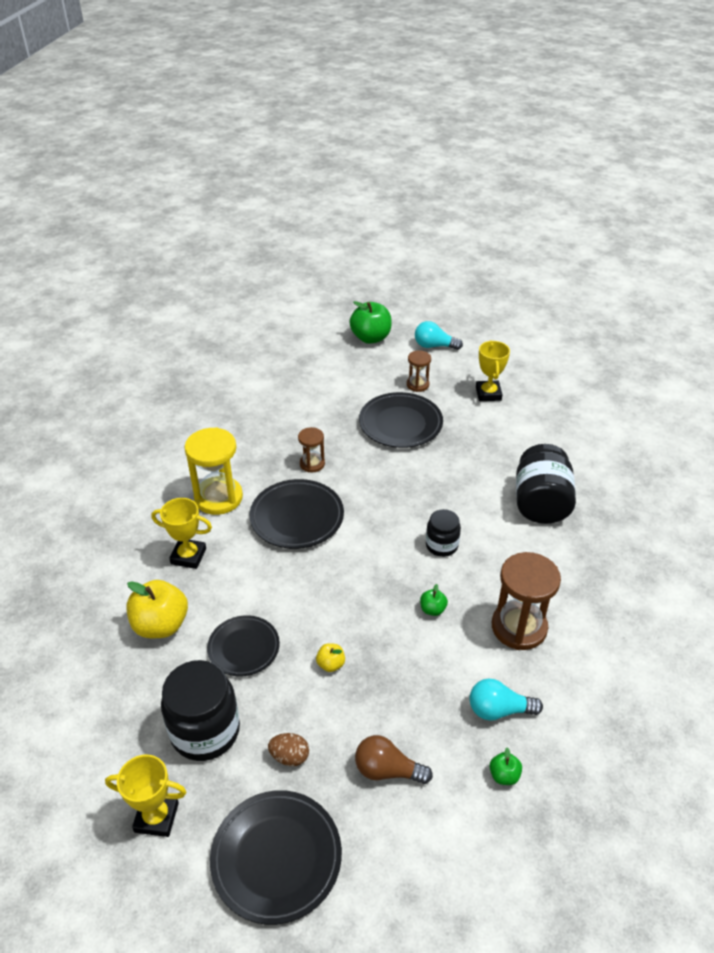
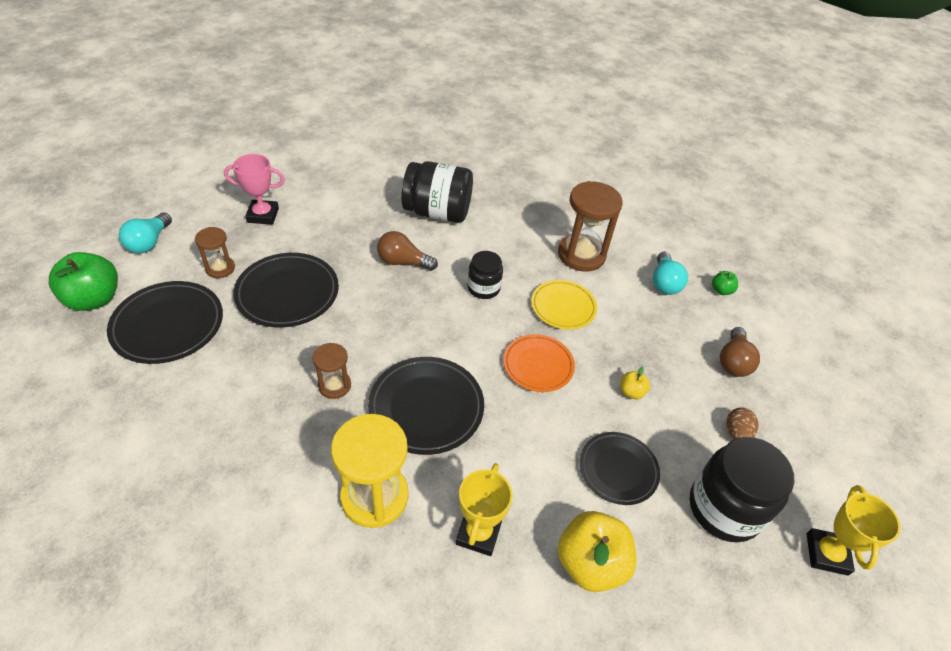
camera: 90 degrees left, 5 degrees up
black plate [210,790,342,925] -> black plate moved to [107,281,223,364]
green apple [420,584,448,616] -> yellow plate [531,280,597,329]
yellow trophy [476,340,510,401] -> pink trophy [224,154,285,225]
none -> brown light bulb [377,231,438,271]
none -> orange plate [503,334,575,392]

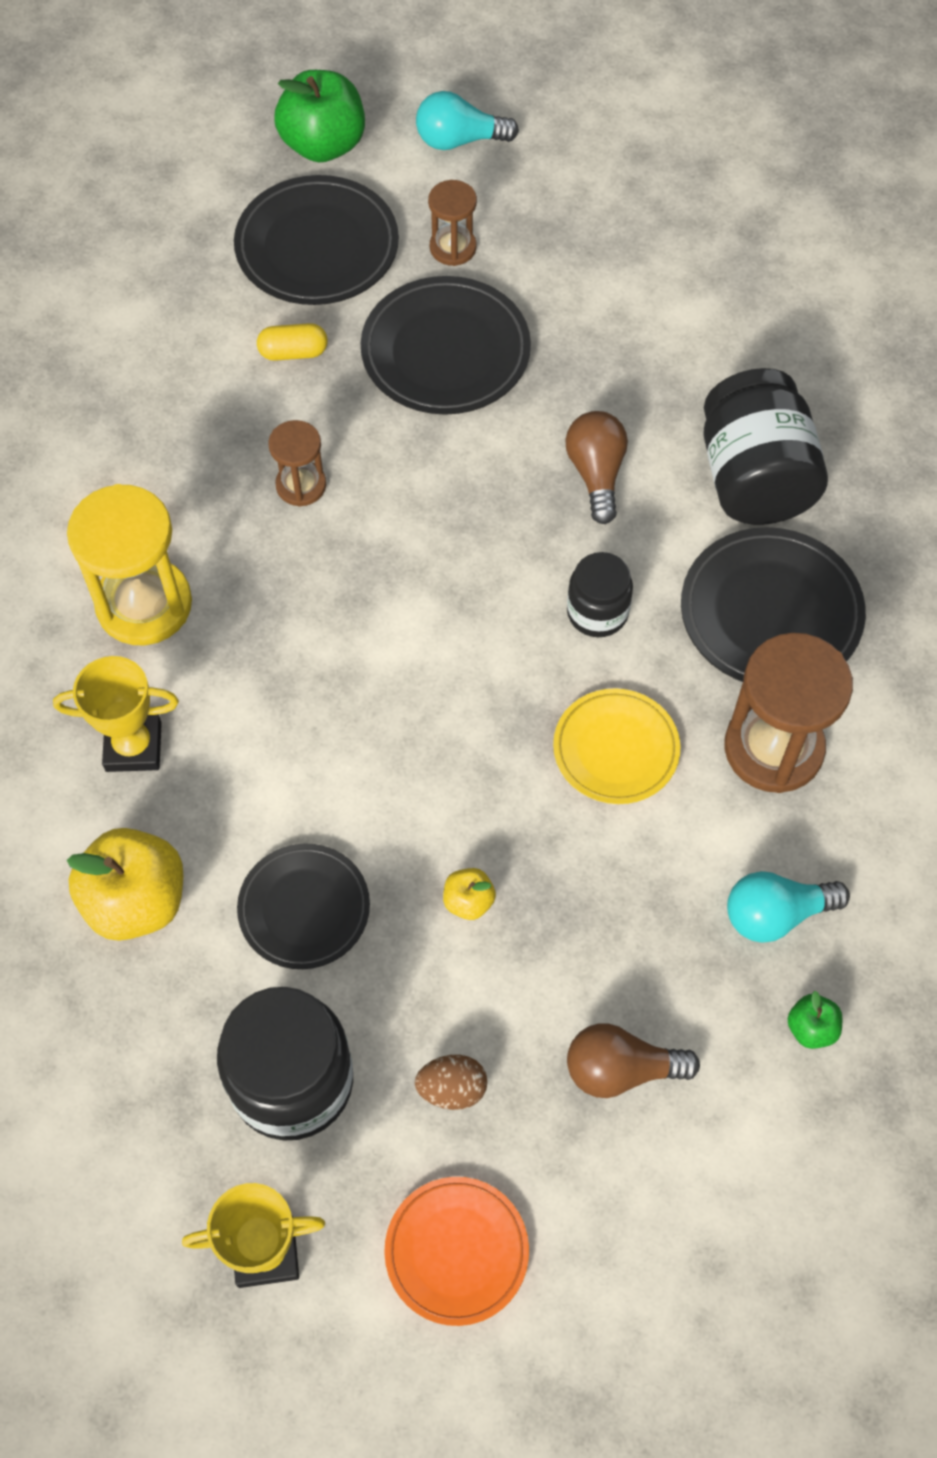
camera: 75 degrees right, 15 degrees up
pink trophy [224,154,285,225] -> none
black plate [368,357,484,455] -> black plate moved to [681,527,866,682]
orange plate [503,334,575,392] -> orange plate moved to [384,1177,529,1326]
none -> yellow capsule [257,323,328,361]

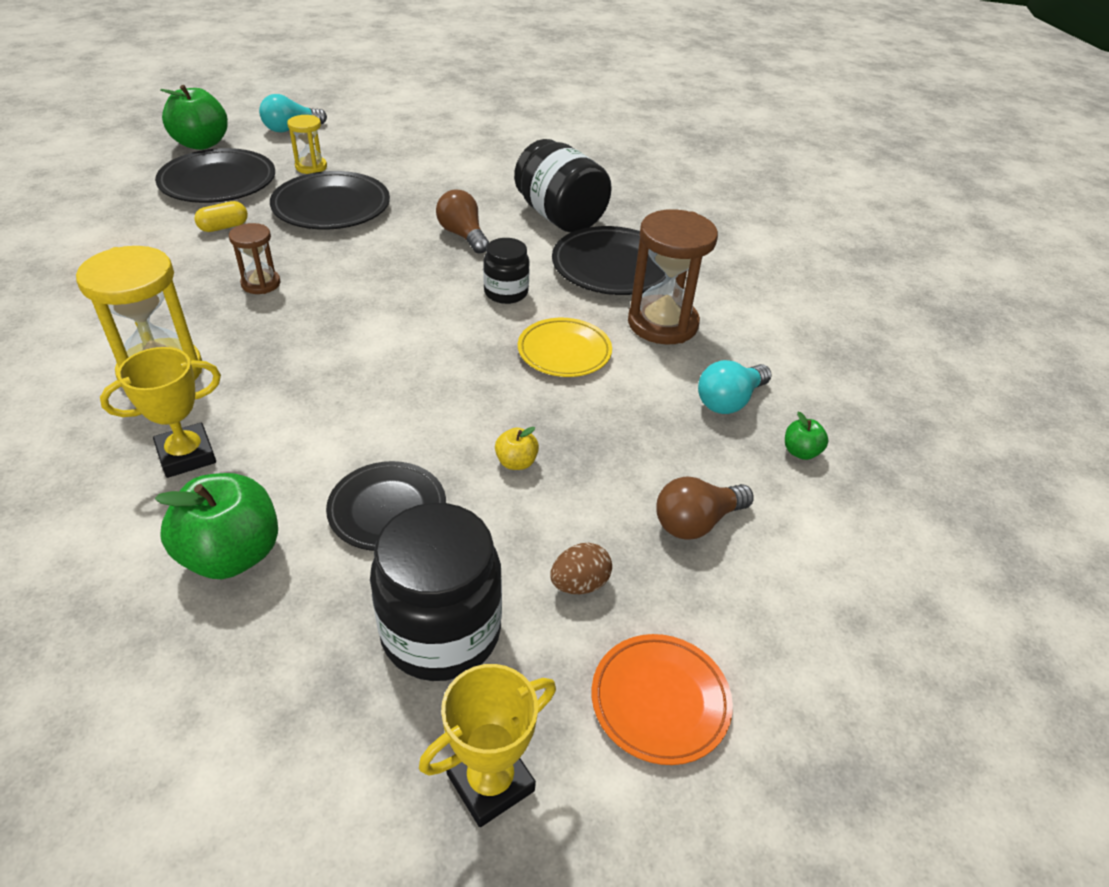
camera: 30 degrees left, 20 degrees down
yellow apple [66,828,183,941] -> green apple [155,473,278,579]
brown hourglass [428,180,477,266] -> yellow hourglass [287,115,327,174]

